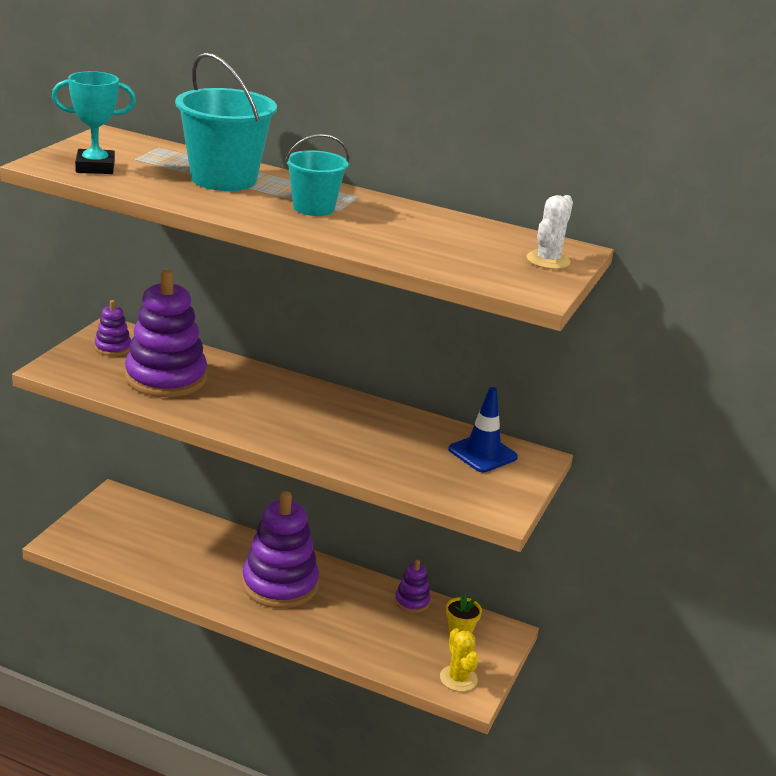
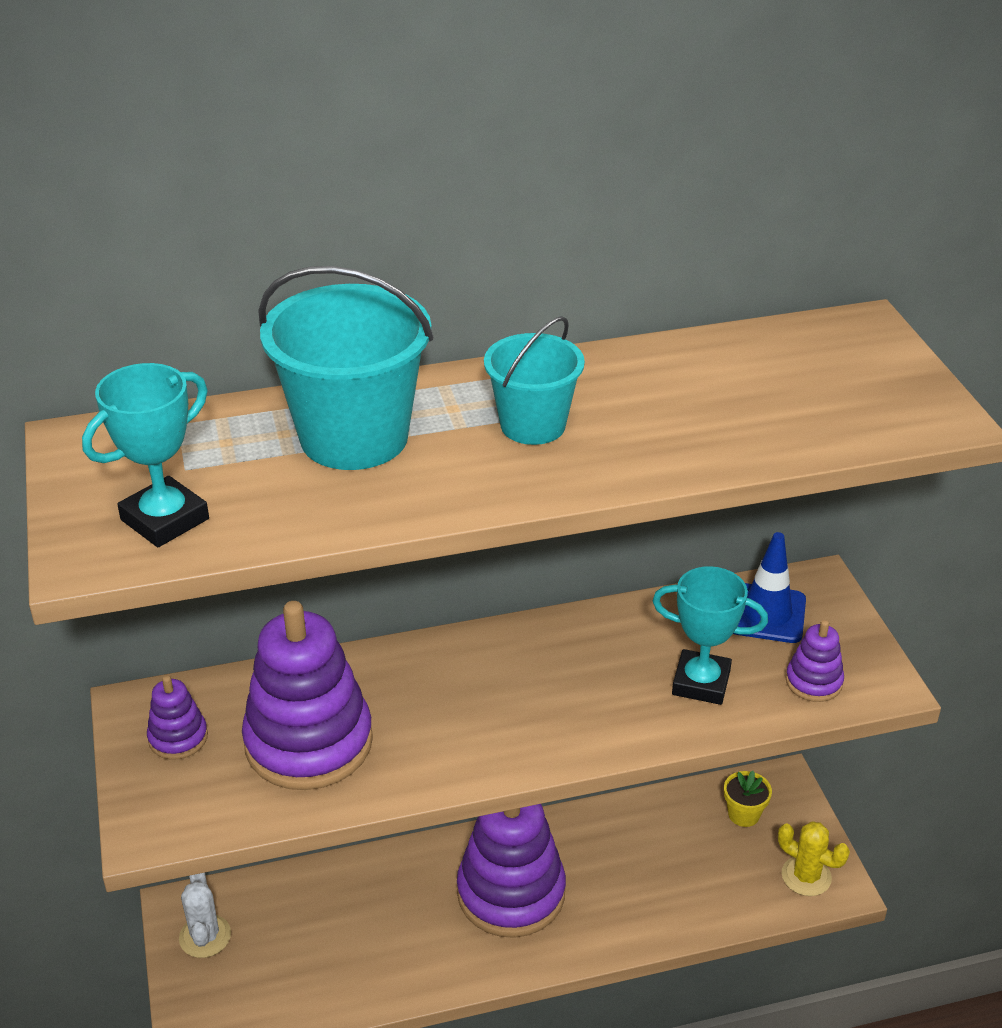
camera: 35 degrees left, 10 degrees up
purple stacking toy [395,560,431,613] -> purple stacking toy moved to [786,620,844,702]
white cactus [527,195,573,269] -> white cactus moved to [179,873,231,958]
none -> turquoise trophy [653,566,768,705]

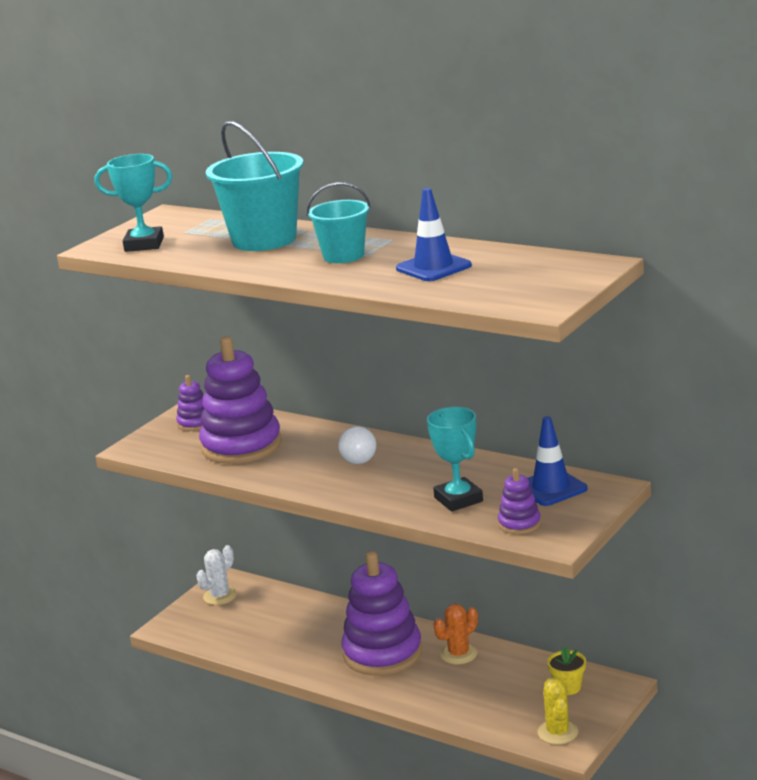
camera: 50 degrees right, 15 degrees down
none -> white light bulb [338,426,377,464]
none -> blue traffic cone [396,188,472,281]
none -> orange cactus [433,603,478,664]

